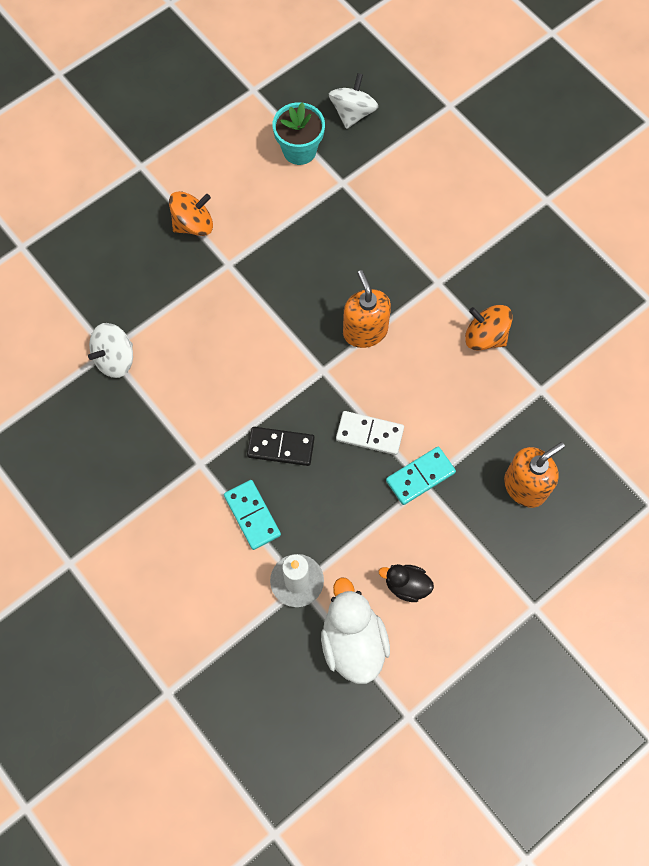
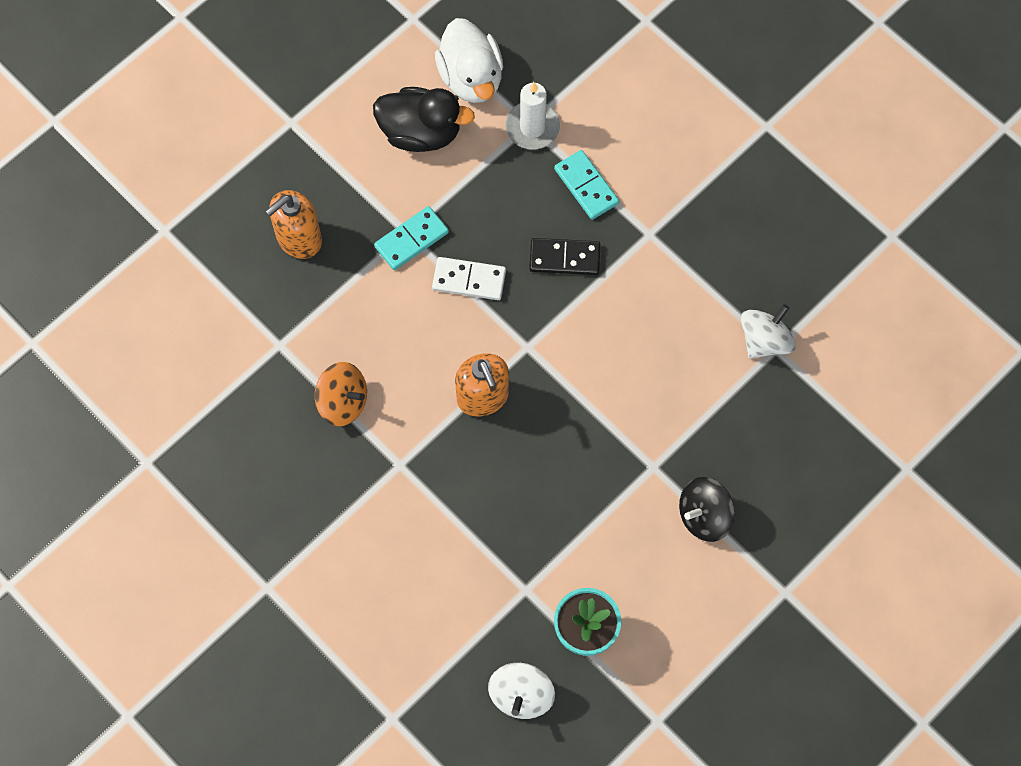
camera: 175 degrees right, 0 degrees up
orange spinning top [169,191,213,236] -> black spinning top [679,477,735,542]
black duck [379,564,434,602] -> black duck [373,87,475,152], size x1.79

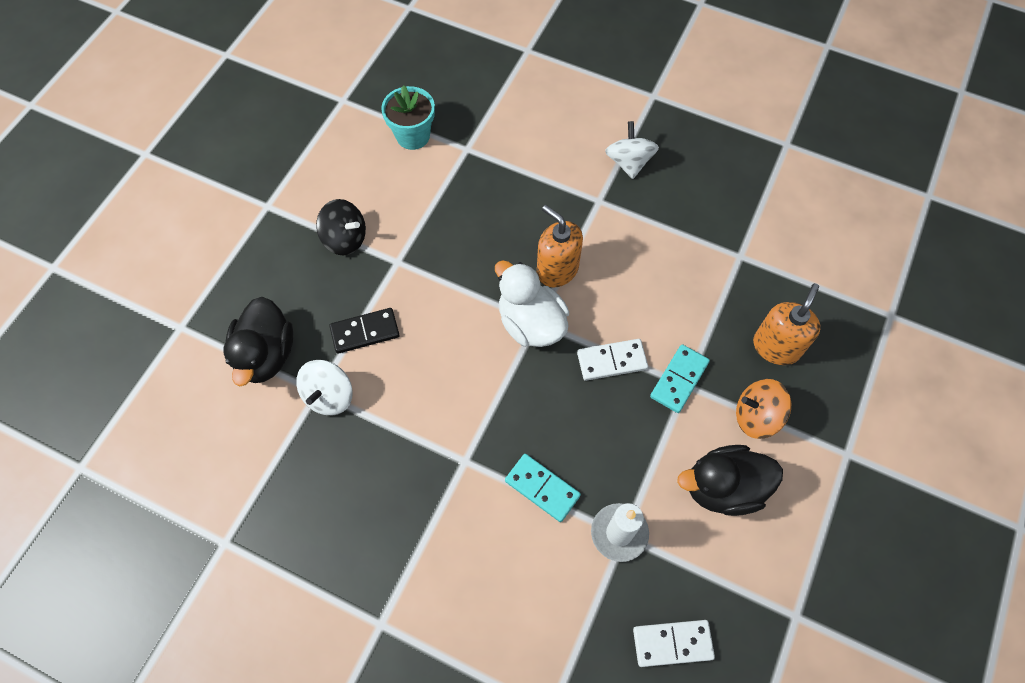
camera: 160 degrees right, 5 degrees down
orange spinning top [315,362,367,426] -> orange spinning top moved to [736,379,791,439]
white duck [435,18,503,103] -> white duck moved to [495,260,569,347]
white spinning top [488,663,555,719] -> white spinning top moved to [605,121,659,179]
black domino [529,238,600,275] -> black domino moved to [329,308,399,354]
black spinning top [679,477,735,542] -> black spinning top turned 75 degrees clockwise [316,199,366,256]
none -> black duck [223,297,293,386]
none -> white domino [633,620,715,667]

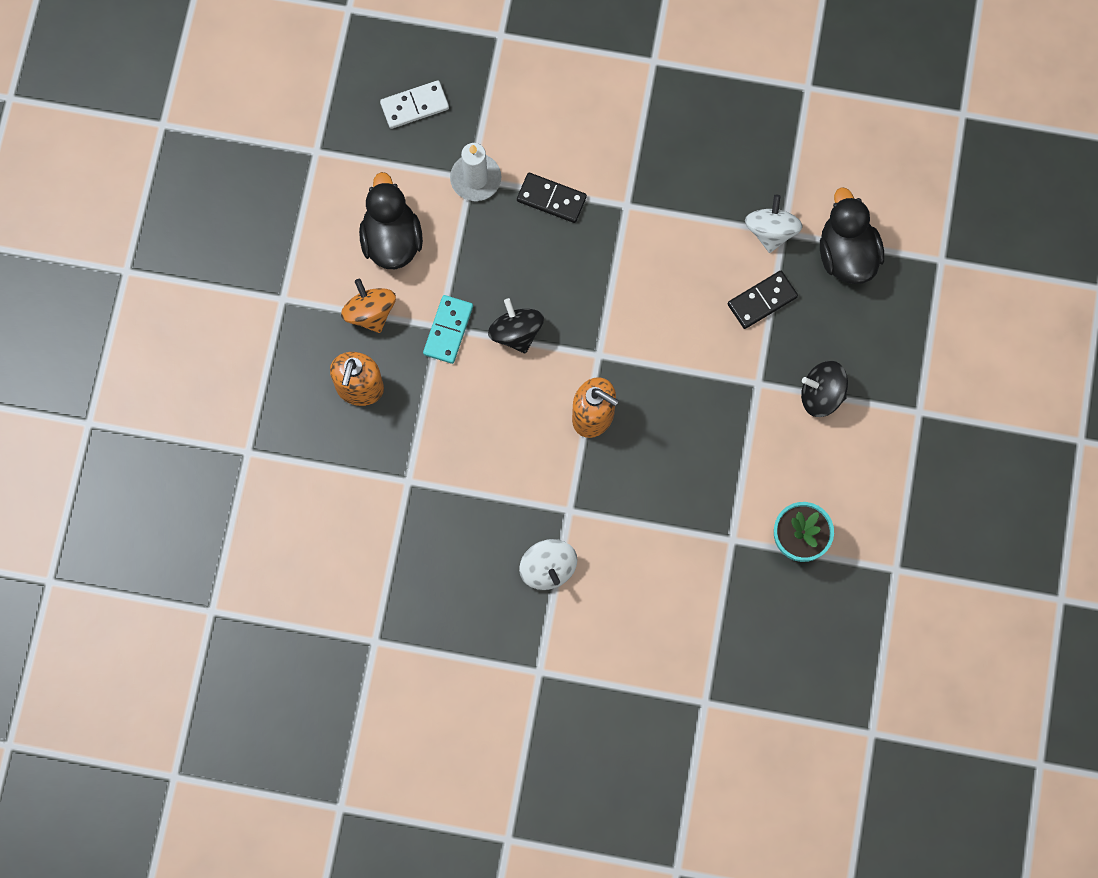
camera: 165 degrees right, 10 degrees up
white duck [495,260,569,347] -> none
turquoise domino [505,454,581,522] -> black domino [517,173,587,223]
white domino [577,339,648,381] -> black spinning top [488,298,544,354]
black duck [677,445,783,516] -> black duck turned 75 degrees counterclockwise [359,172,423,269]
orange spinning top [736,379,791,439] -> orange spinning top turned 105 degrees counterclockwise [341,279,396,333]

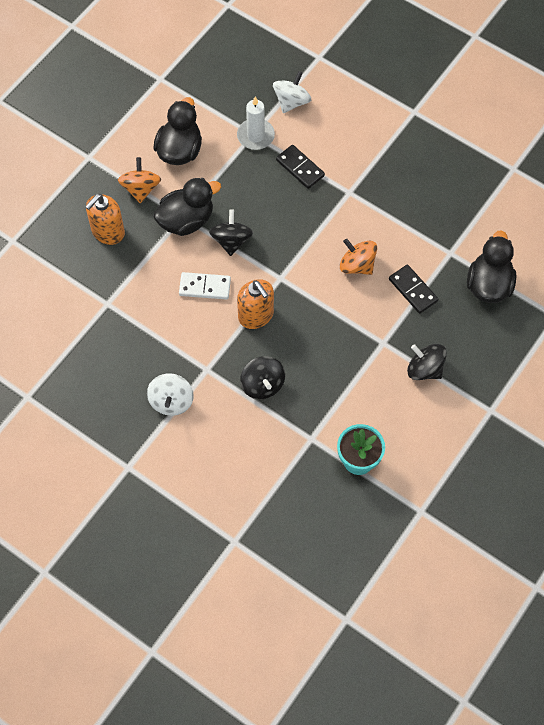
camera: 25 degrees right, 10 degrees down
white domino [380,80,449,129] -> white domino moved to [179,272,231,300]
turquoise domino [423,295,473,364] -> black duck [153,178,221,236]
black domino [728,271,798,329] -> black domino turned 60 degrees clockwise [389,264,438,314]
white spinning top [745,195,803,253] -> white spinning top moved to [273,71,311,113]
none -> black spinning top [240,356,285,399]
none -> orange spinning top [340,239,377,275]

